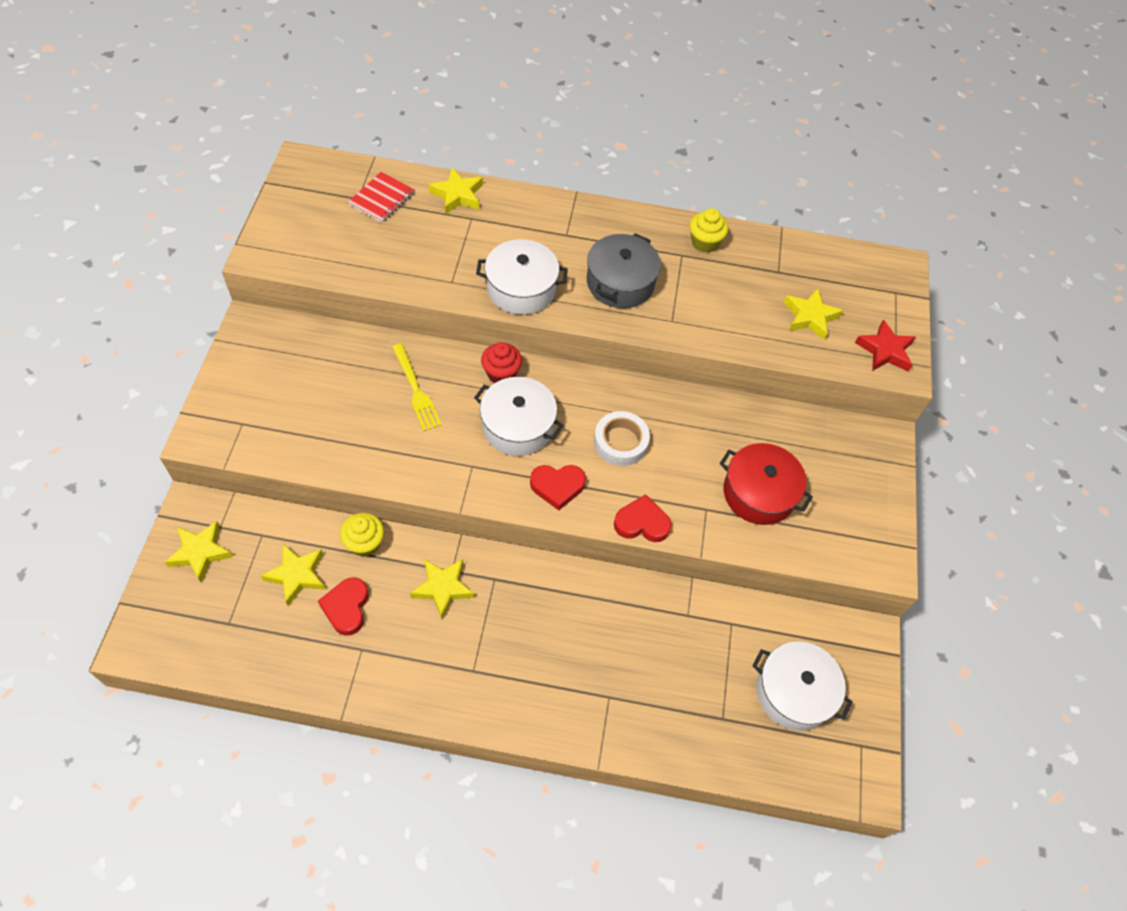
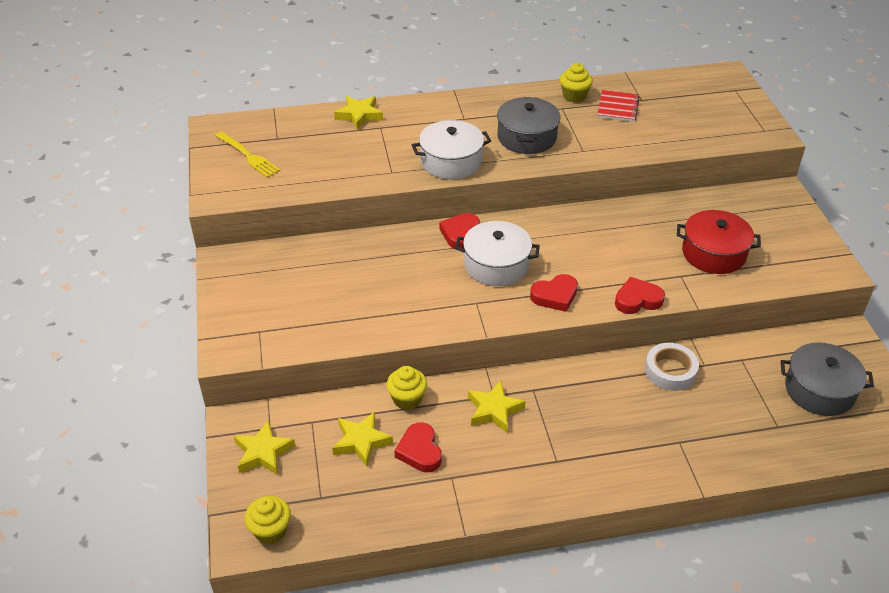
camera: 15 degrees left, 15 degrees down
red notebook [348,172,415,223] -> red notebook moved to [598,90,639,122]
yellow fork [392,343,442,432] -> yellow fork moved to [215,131,280,178]
red cupcake [481,342,522,383] -> red heart [440,213,480,250]
white tape [594,411,650,466] -> white tape moved to [645,343,699,391]
white pot [752,641,853,731] -> grey pot [781,342,874,416]
yellow star [784,288,844,340] -> none
red star [855,320,916,371] -> none
none -> yellow cupcake [244,496,291,544]

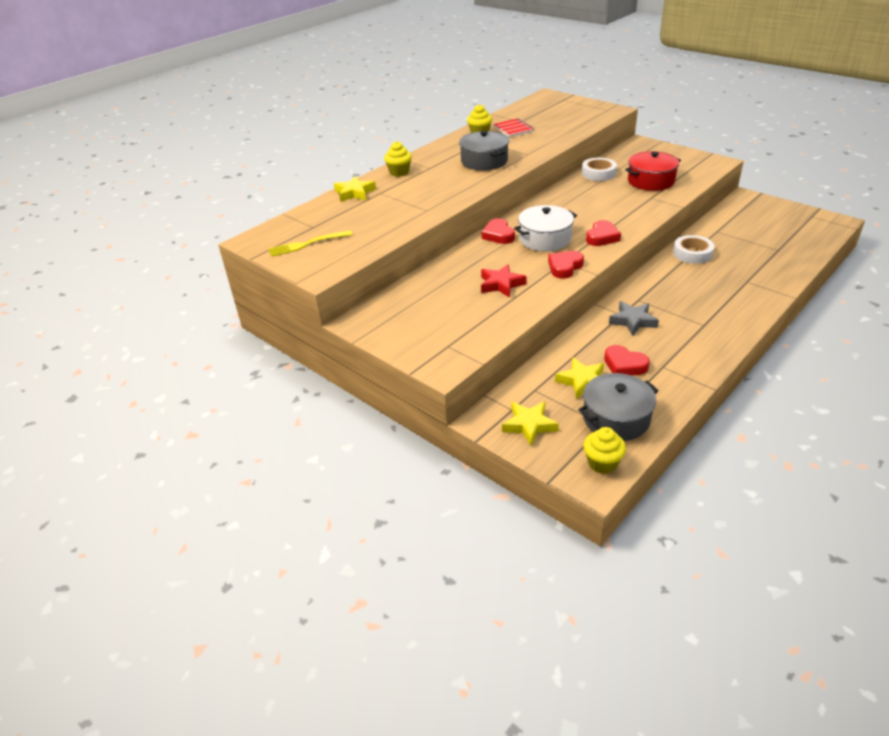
camera: 35 degrees left, 5 degrees down
yellow fork [215,131,280,178] -> yellow fork turned 150 degrees clockwise [268,230,353,257]
yellow cupcake [386,366,427,410] -> yellow cupcake moved to [384,141,412,177]
white pot [412,120,491,179] -> none
yellow star [468,380,526,433] -> grey star [609,301,659,336]
red heart [615,277,665,314] -> red heart moved to [548,251,584,278]
grey pot [781,342,874,416] -> grey pot moved to [578,373,659,441]
none -> red star [481,264,527,298]
none -> white tape [582,158,617,181]

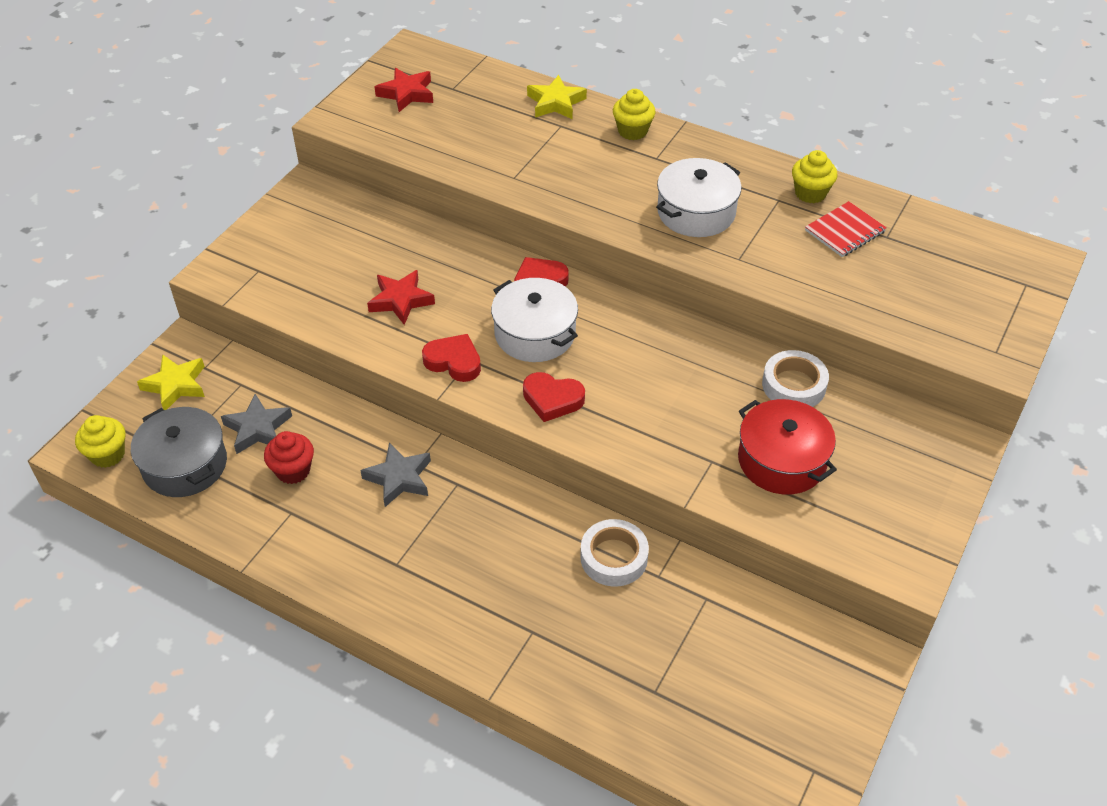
camera: 75 degrees right, 10 degrees up
yellow fork [268,230,353,257] -> red star [375,68,433,112]
grey pot [459,131,509,170] -> white pot [656,158,742,237]
yellow star [555,357,604,399] -> grey star [221,394,292,454]
red heart [604,345,650,376] -> red cupcake [264,431,314,484]

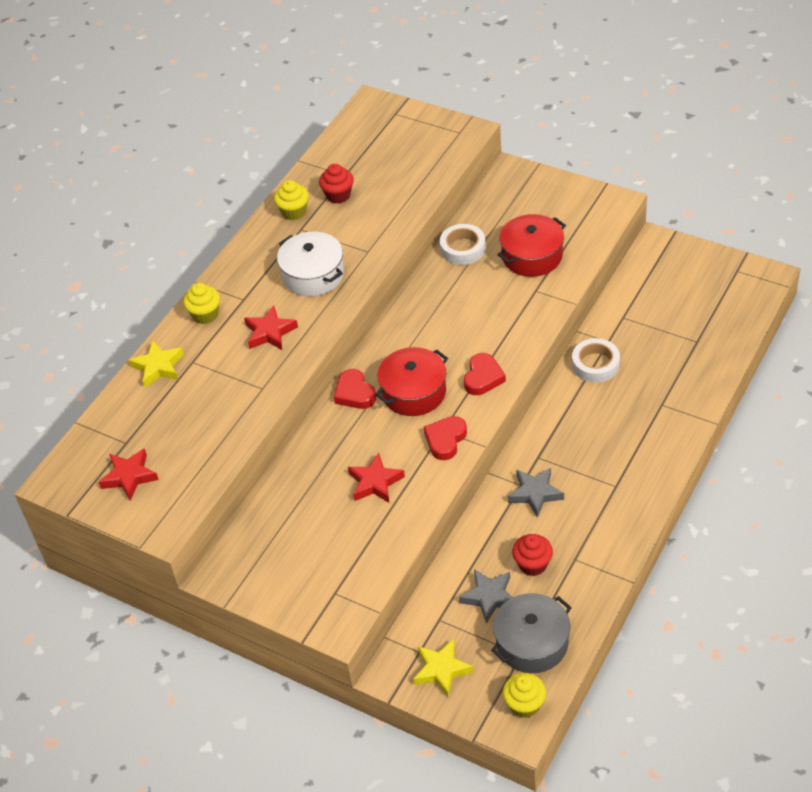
camera: 85 degrees left, 0 degrees up
white pot [491,278,578,362] -> red pot [375,347,448,416]
red notebook [805,201,887,257] -> red cupcake [319,164,354,204]
none -> red star [244,305,298,350]

